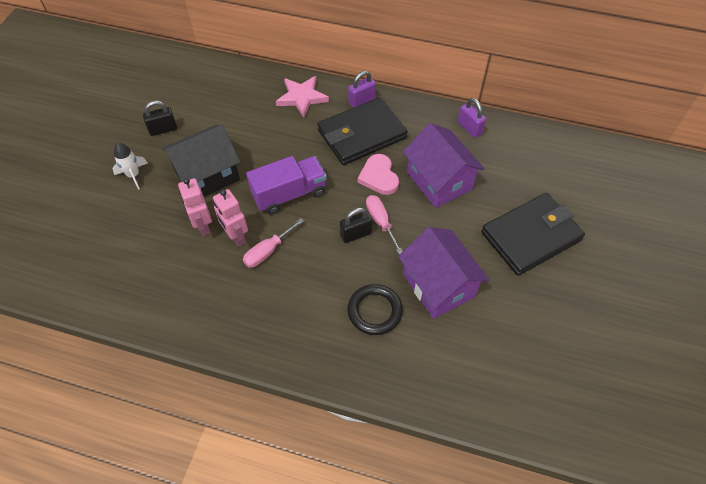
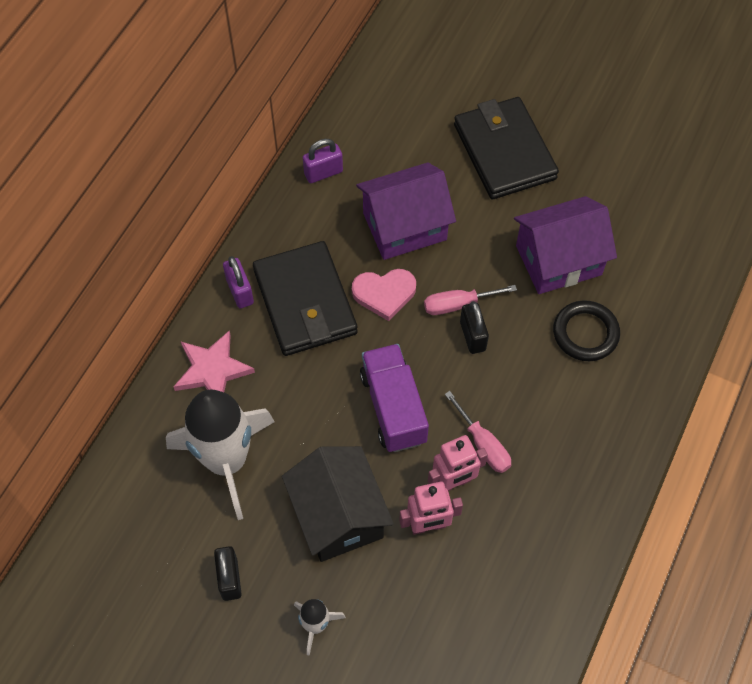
camera: 80 degrees left, 5 degrees up
none -> white rocket [166,389,275,520]

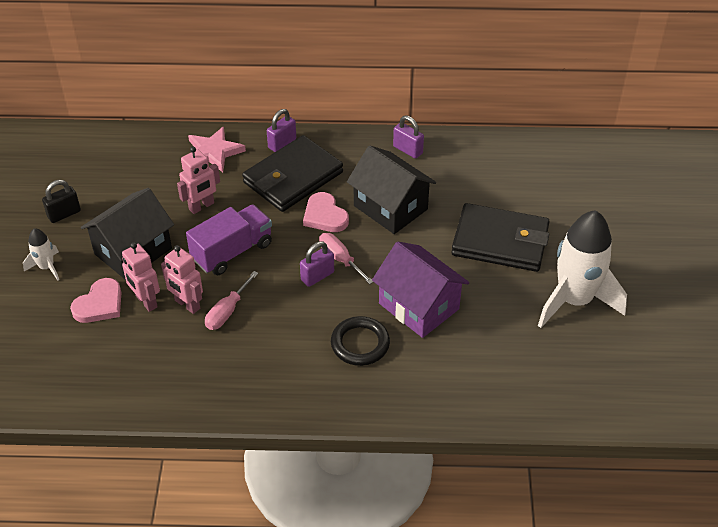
camera: 65 degrees right, 15 degrees down
white rocket [166,389,275,520] -> white rocket moved to [538,210,627,328]
purple house [356,162,456,260] -> black house [347,145,436,234]
black wallet [454,97,559,199] -> black wallet turned 60 degrees clockwise [451,203,550,272]
black padlock [460,301,489,354] -> purple padlock [300,242,334,287]
none -> pink heart [70,278,122,323]
none -> pink robot [177,147,220,214]

